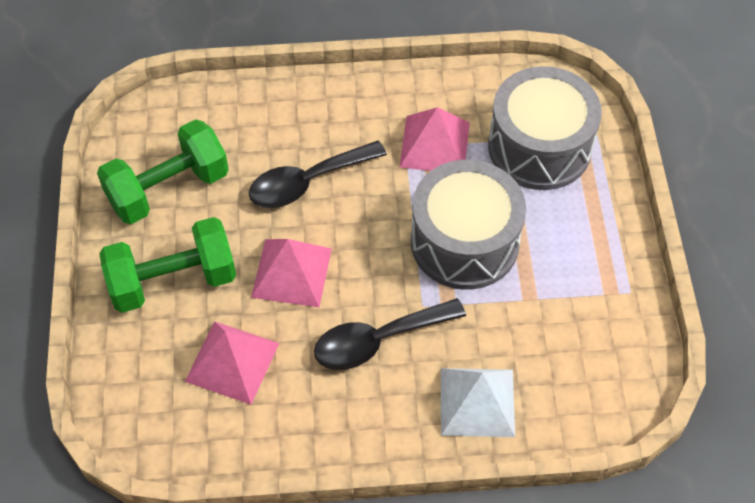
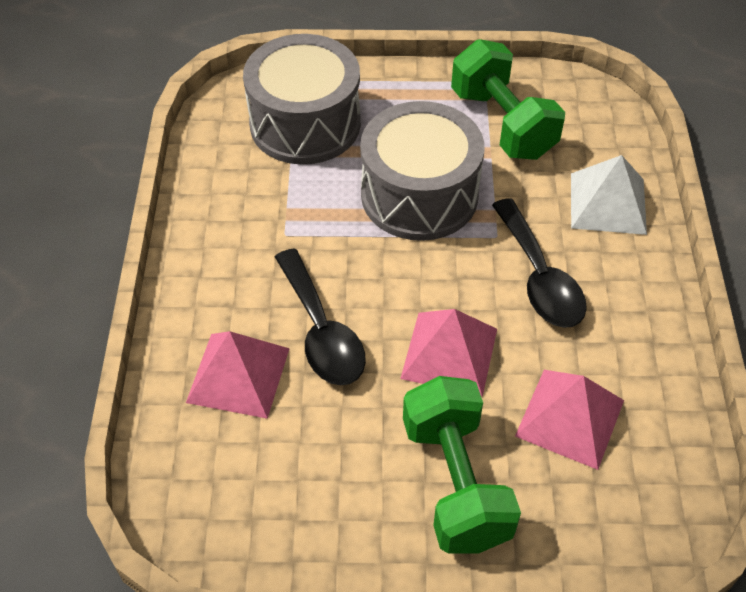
camera: 85 degrees left, 5 degrees down
green dumbbell [97,119,229,224] -> green dumbbell moved to [451,39,565,160]
pink pyramid [399,107,470,171] -> pink pyramid moved to [186,331,290,419]

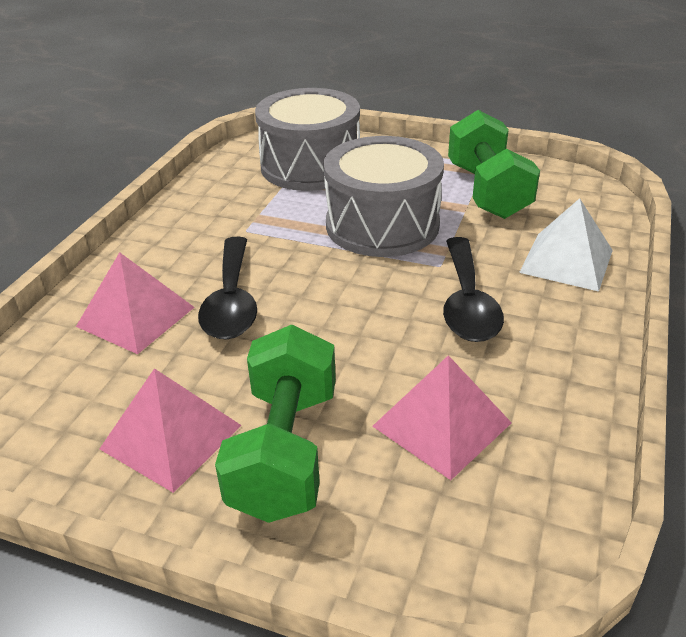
camera: 20 degrees right, 15 degrees down
pink pyramid [400,309,497,397] -> pink pyramid moved to [100,368,242,493]

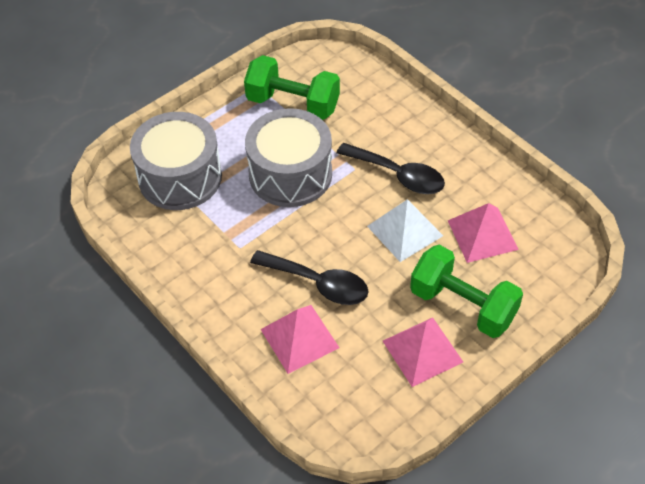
camera: 60 degrees left, 15 degrees up
white pyramid [519,198,613,292] -> white pyramid moved to [367,199,443,262]

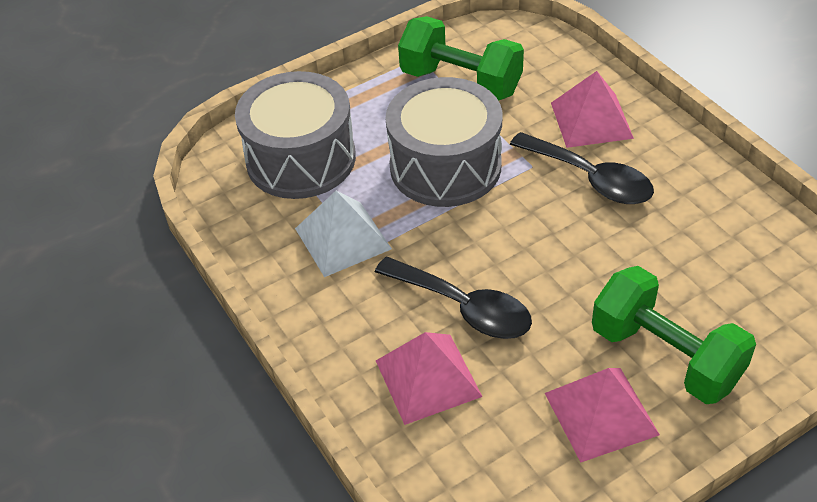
camera: 10 degrees right, 5 degrees down
white pyramid [367,199,443,262] -> white pyramid moved to [295,191,392,277]
pink pyramid [448,203,519,263] -> pink pyramid moved to [551,71,634,148]

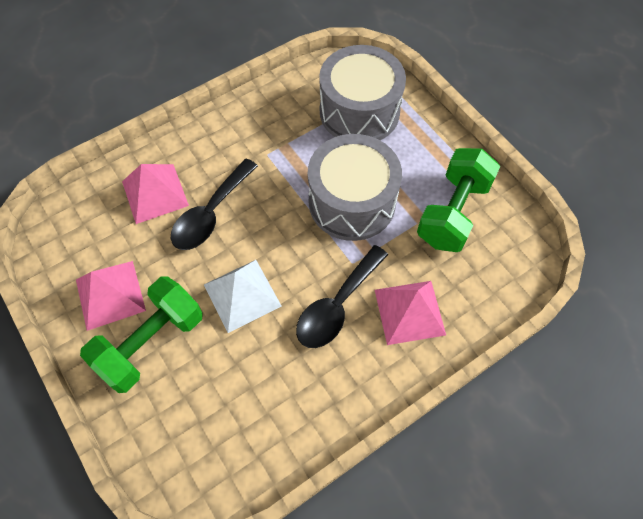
camera: 85 degrees right, 15 degrees up
white pyramid [295,191,392,277] -> white pyramid moved to [204,260,281,333]

